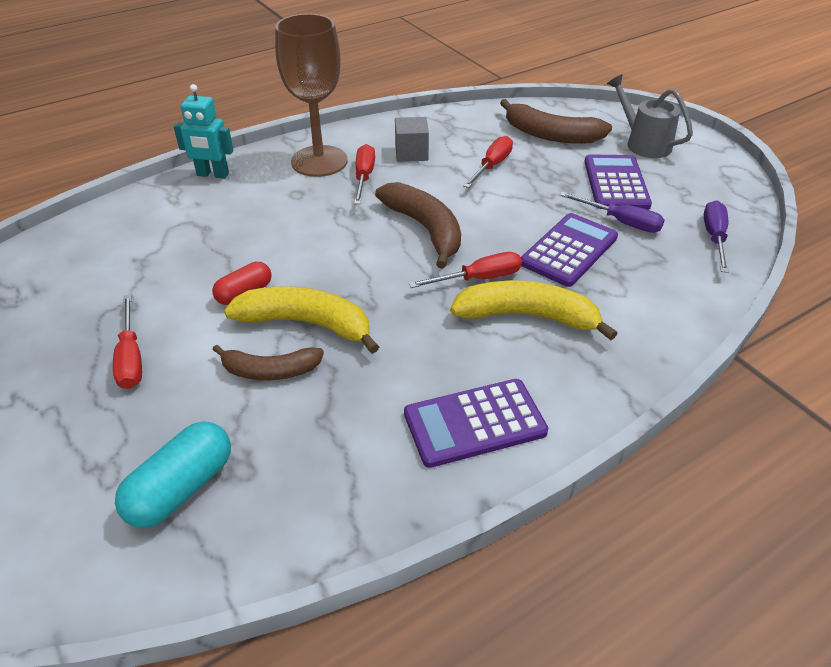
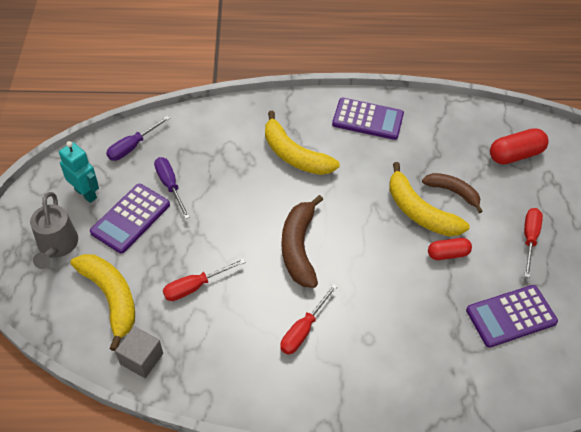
camera: 150 degrees left, 10 degrees up
turquoise capsule [115,421,231,528] -> red capsule [490,128,549,164]
turquoise robot [174,84,233,179] -> turquoise robot moved to [59,141,99,203]
brown goblet [275,14,347,177] -> none
grey cube [395,117,429,162] -> grey cube moved to [115,326,163,378]
red screwdriver [409,252,522,288] -> none
brown banana [500,99,612,144] -> yellow banana [71,254,135,351]
purple calculator [521,213,618,287] -> purple calculator moved to [466,285,558,348]

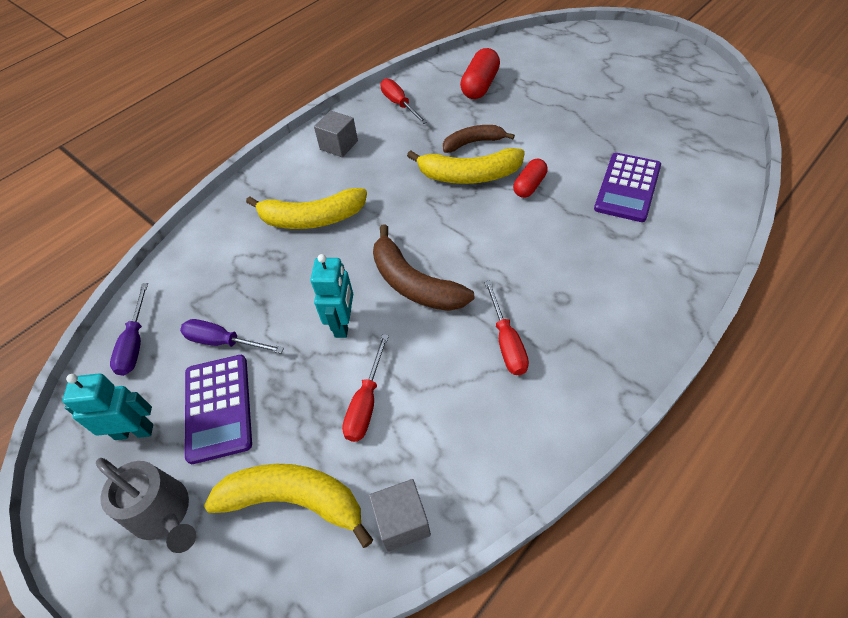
camera: 40 degrees left, 0 degrees up
purple calculator [332,98,404,140] -> grey cube [314,110,358,157]
red screwdriver [524,208,543,278] -> red screwdriver moved to [380,79,427,124]
none -> turquoise robot [310,254,353,338]

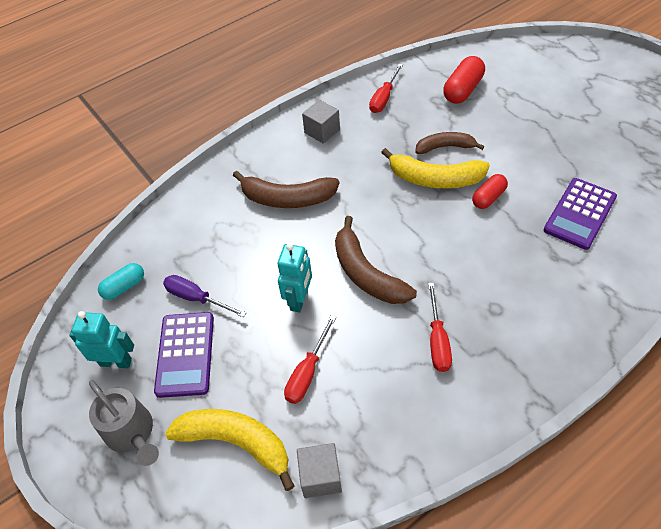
camera: 10 degrees right, 0 degrees up
purple screwdriver [110,283,148,376] -> turquoise capsule [98,263,144,300]
yellow banana [246,188,367,229] -> brown banana [233,171,340,208]
red screwdriver [380,79,427,124] -> red screwdriver turned 135 degrees counterclockwise [369,64,403,113]

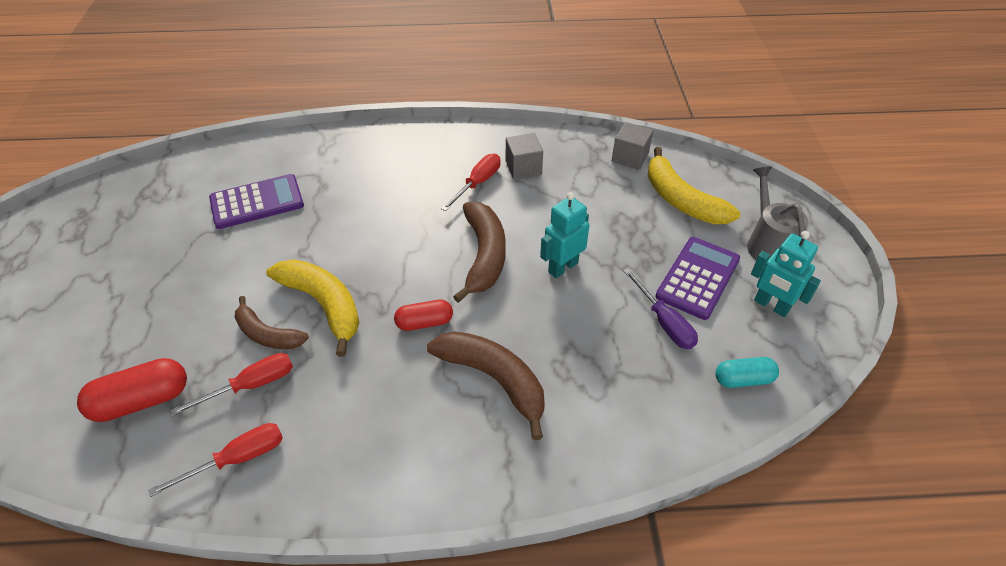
camera: 150 degrees left, 5 degrees down
red screwdriver [284,315,336,404] -> red screwdriver moved to [170,353,293,416]
grey cube [302,100,340,144] -> grey cube moved to [506,133,543,180]
red capsule [472,174,508,209] -> red capsule moved to [394,300,453,331]

